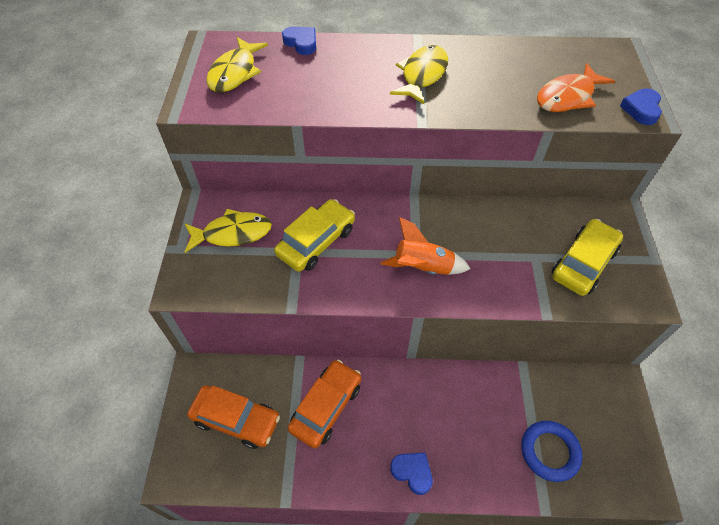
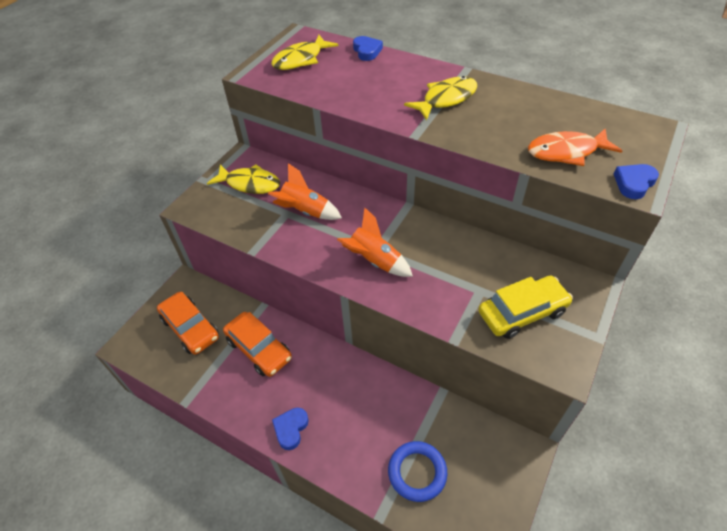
camera: 30 degrees right, 5 degrees down
yellow car [274,199,355,272] -> orange rocket [268,163,342,220]
orange car [288,360,361,448] -> orange car turned 75 degrees clockwise [223,312,292,377]
blue heart [390,452,433,495] -> blue heart turned 135 degrees counterclockwise [272,408,309,450]

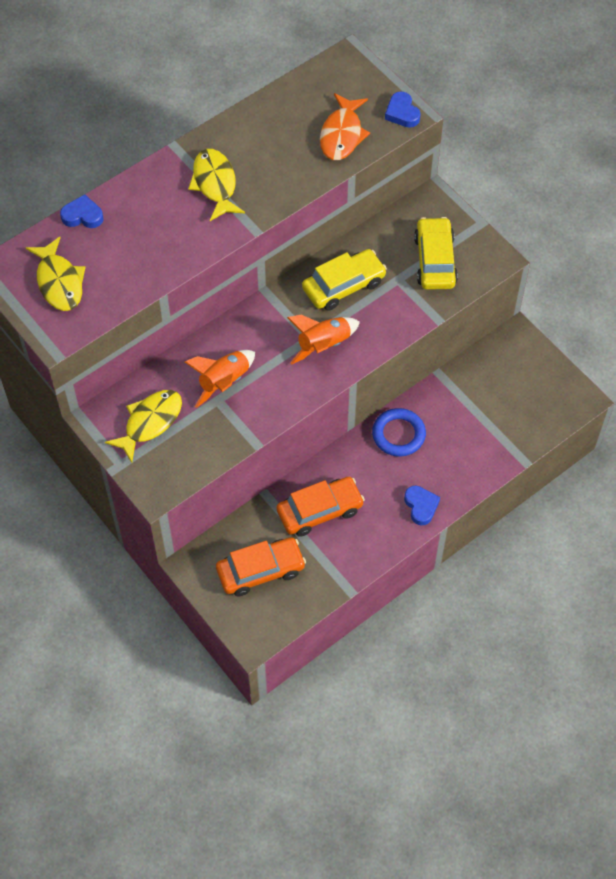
camera: 70 degrees left, 10 degrees up
blue heart [272,408,309,450] -> blue heart turned 150 degrees counterclockwise [404,486,440,525]
blue ring [388,441,448,502] -> blue ring moved to [372,408,426,457]
none -> yellow car [302,249,387,311]

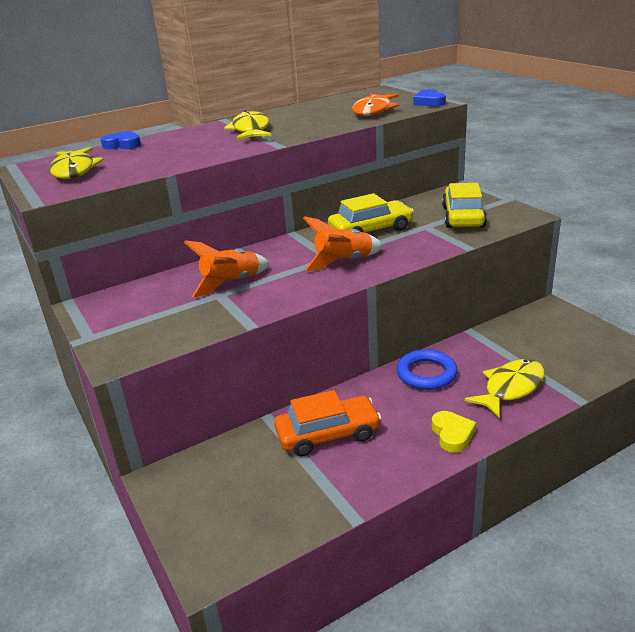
camera: 10 degrees right, 30 degrees down
yellow fish [105,390,182,463] -> yellow fish moved to [464,359,545,418]
orange car [216,537,306,597] -> none
blue heart [404,486,440,525] -> yellow heart [432,411,476,453]

